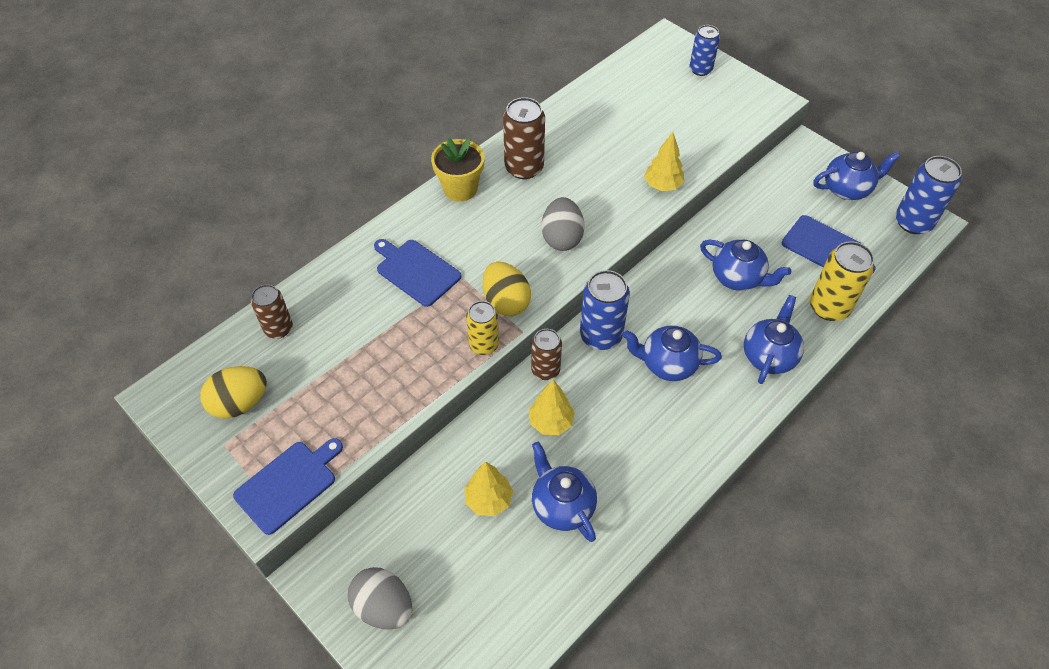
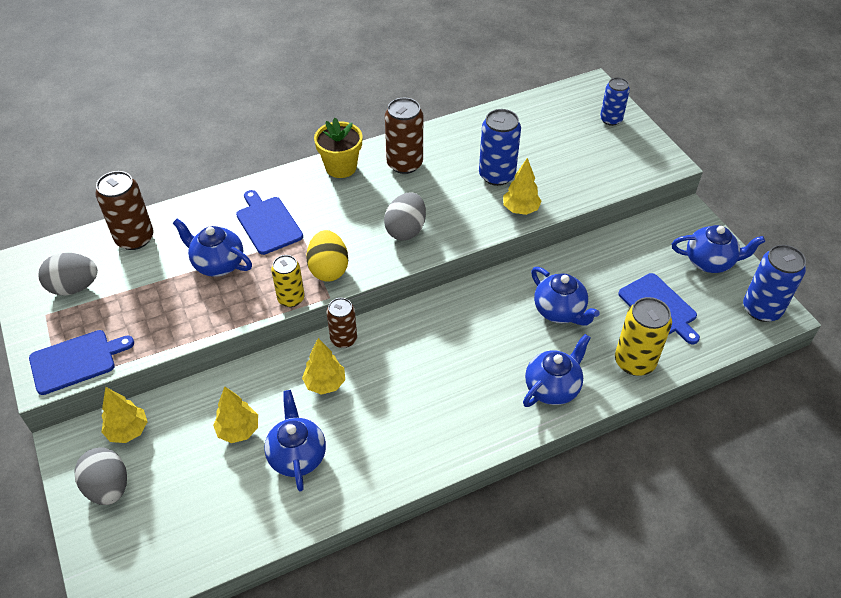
camera: 20 degrees right, 5 degrees down
yellow egg [201,366,267,419] -> grey egg [38,253,98,296]
brown can [251,284,293,339] -> brown can [95,171,154,250], size x1.52
blue can [580,270,630,350] -> blue can moved to [479,109,521,186]
blue teapot [623,325,722,381] -> blue teapot moved to [173,219,252,277]
none -> yellow tree [101,387,148,443]

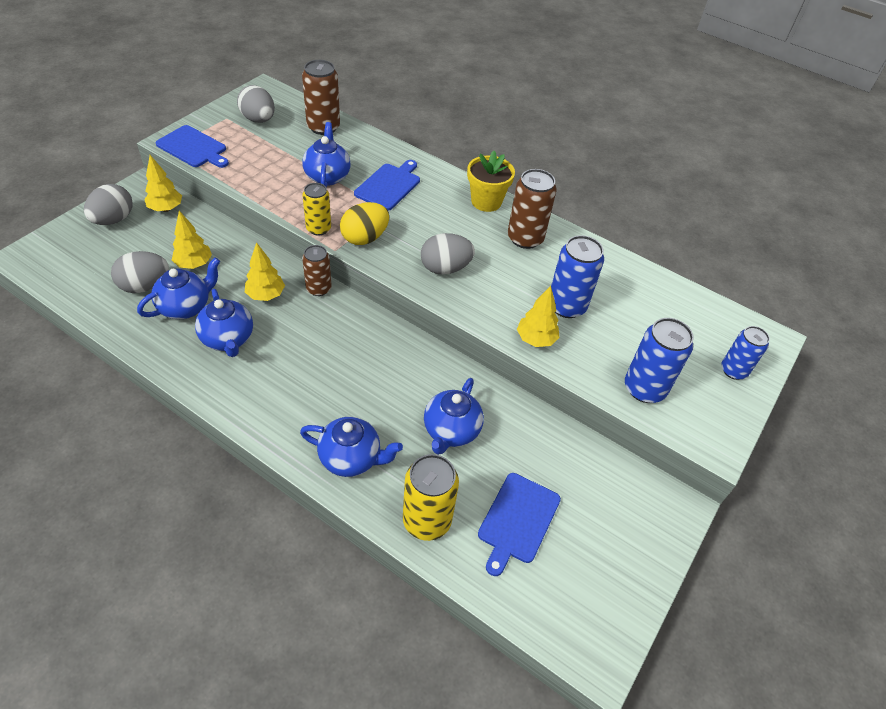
camera: 55 degrees right, 0 degrees up
blue teapot [672,225,765,273] -> blue teapot moved to [195,289,253,357]
blue can [743,245,806,322] -> blue can moved to [625,318,694,403]
none -> grey egg [111,251,169,293]

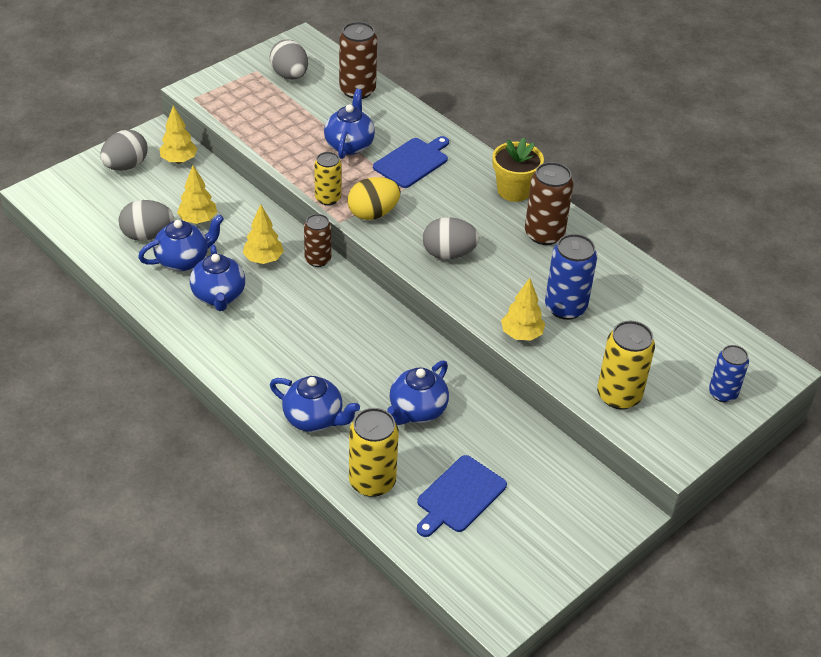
camera: 15 degrees right, 5 degrees down
blue cutting board [155,125,229,168] -> none
blue can [625,318,694,403] -> yellow can [597,321,655,409]

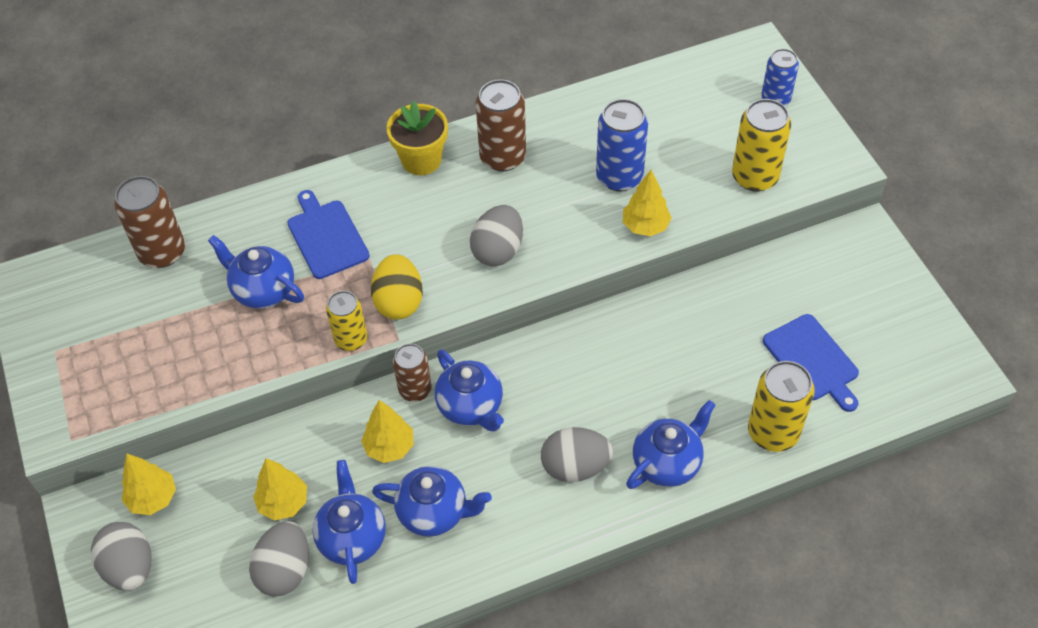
camera: 65 degrees left, 10 degrees up
grey egg [270,39,308,80] -> grey egg moved to [541,427,613,482]
blue teapot [387,360,449,425] -> blue teapot moved to [435,349,504,432]

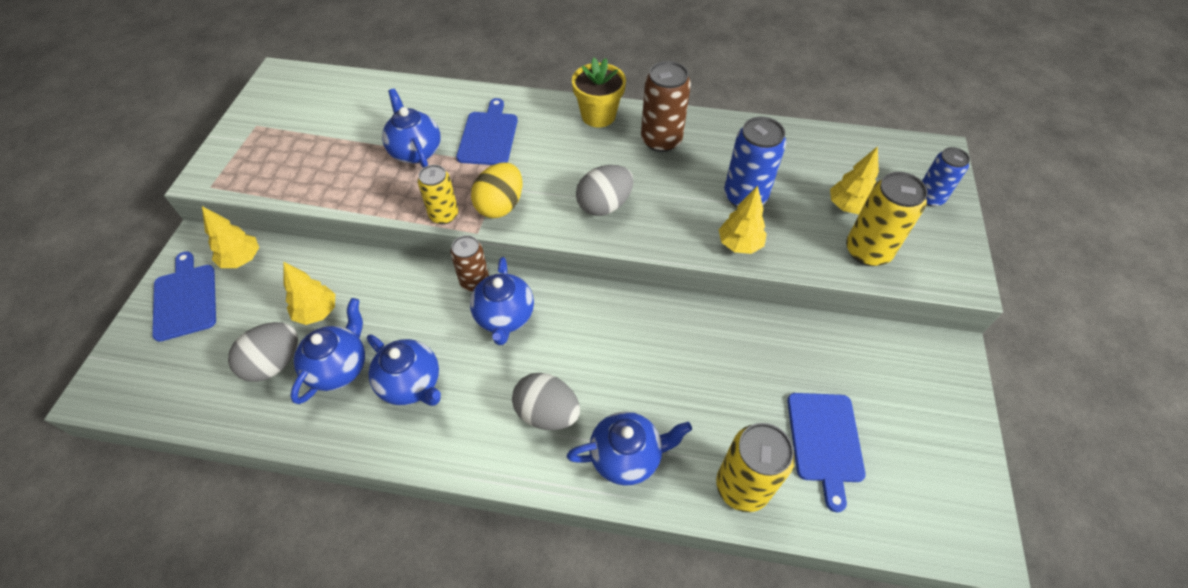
camera: 30 degrees right, 0 degrees up
grey egg [91,522,152,591] -> blue cutting board [152,251,216,342]
brown can [114,176,185,268] -> none
yellow tree [361,400,413,463] -> yellow tree moved to [830,146,879,214]

